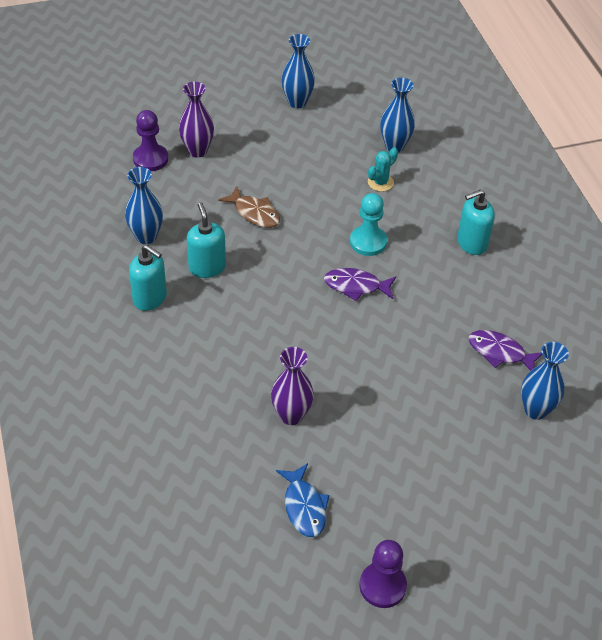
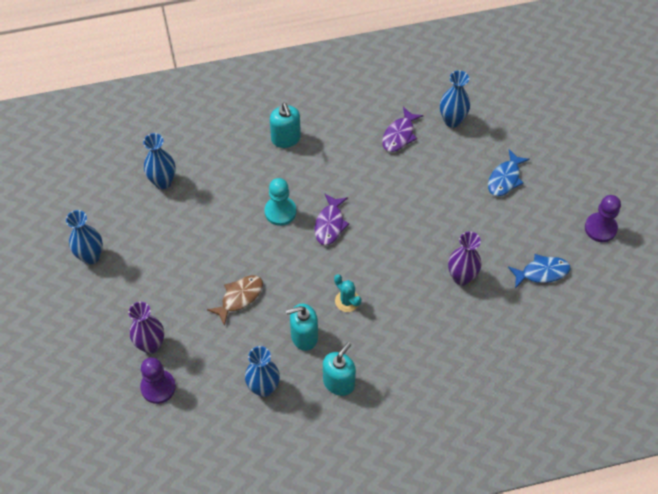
camera: 85 degrees left, 10 degrees up
turquoise cactus [368,147,398,192] -> turquoise cactus moved to [334,274,362,312]
none -> blue fish [488,149,530,196]

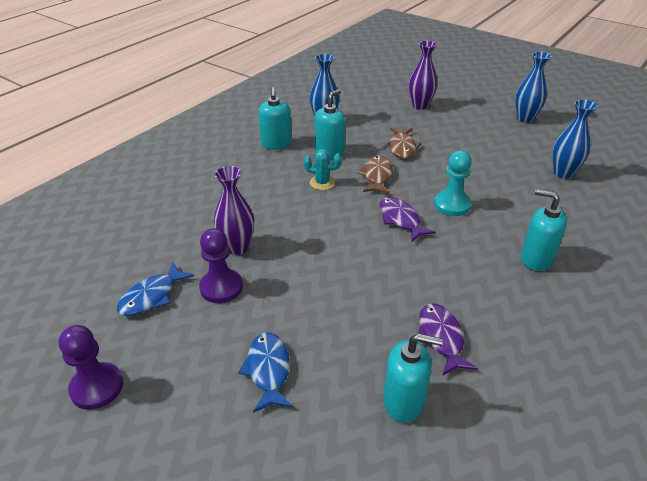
camera: 140 degrees right, 20 degrees down
purple pawn [140,357,176,404] -> purple pawn moved to [199,228,243,303]
blue vase [440,70,470,128] -> turquoise soap dispenser [383,333,443,423]
none -> brown fish [357,156,393,194]

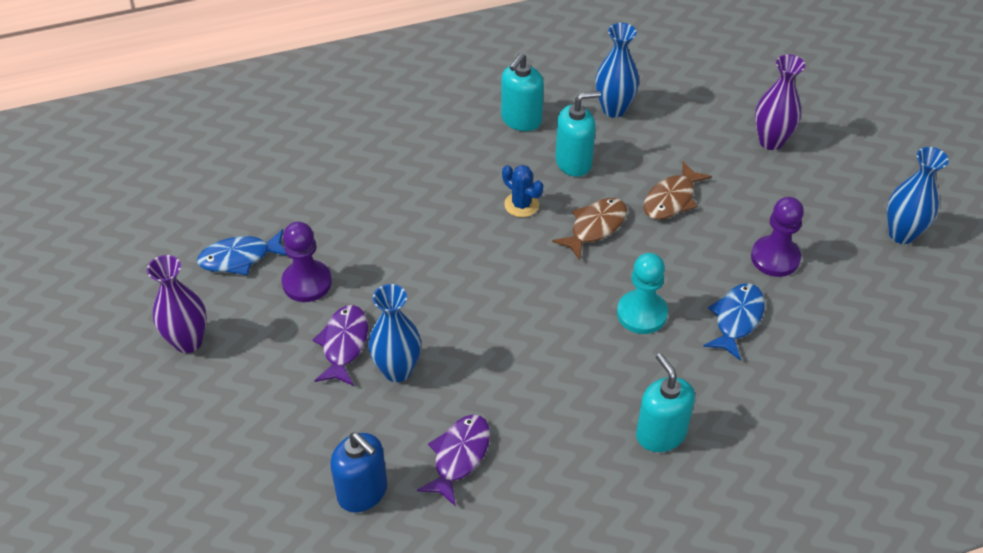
camera: 35 degrees right, 10 degrees up
purple pawn [59,325,123,410] -> purple pawn moved to [751,197,804,277]
purple vase [214,166,254,255] -> purple vase moved to [147,255,207,353]
blue fish [238,332,293,413] -> blue fish moved to [703,283,765,361]
turquoise cactus [303,149,342,190] -> blue cactus [502,165,543,217]
purple fish [380,197,436,242] -> purple fish moved to [313,305,368,386]
turquoise soap dispenser [383,333,443,423] -> blue soap dispenser [330,433,388,513]
blue vase [553,99,598,179] -> blue vase moved to [368,284,421,382]

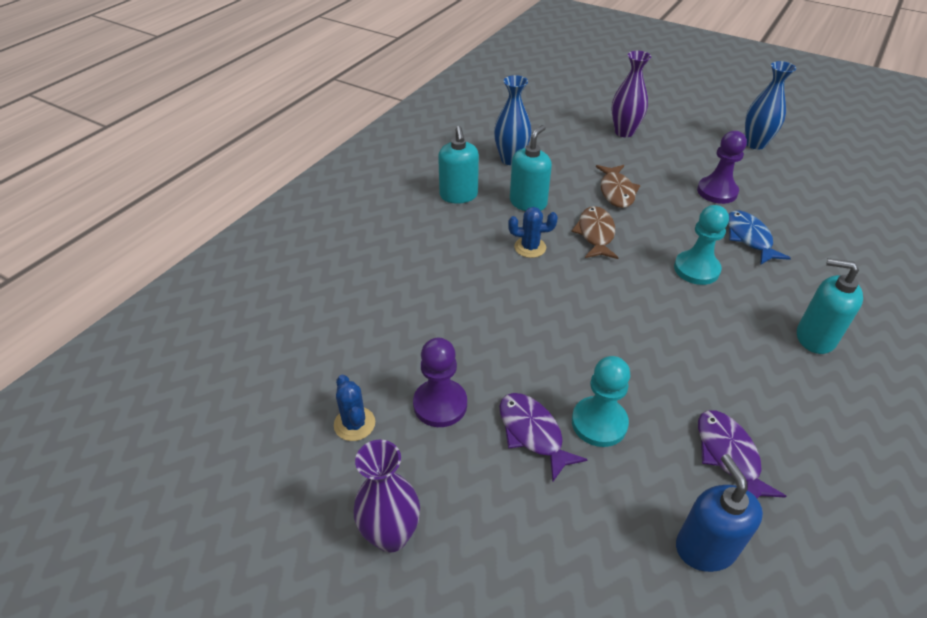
camera: 40 degrees left, 5 degrees down
blue fish [197,229,287,275] -> blue cactus [334,375,375,441]
blue soap dispenser [330,433,388,513] -> blue soap dispenser turned 105 degrees counterclockwise [676,454,763,572]
blue vase [368,284,421,382] -> turquoise pawn [572,356,630,447]

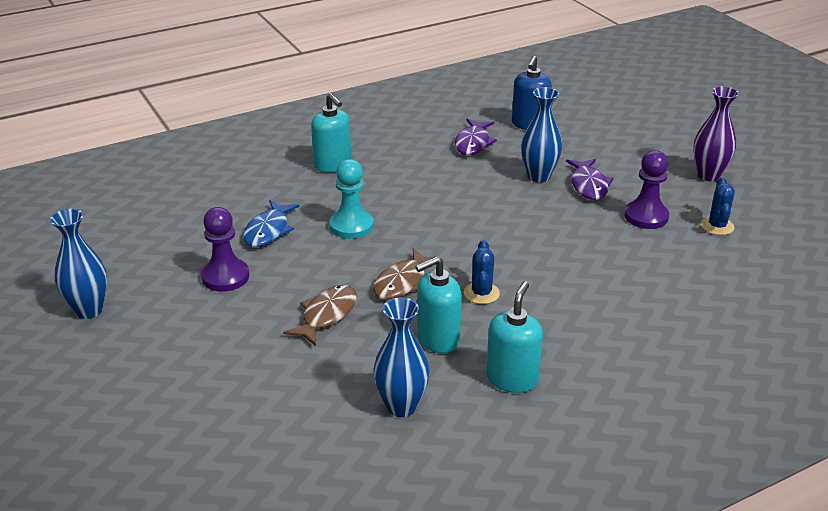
camera: 150 degrees left, 10 degrees down
blue cactus [508,207,558,258] -> blue cactus turned 60 degrees clockwise [464,240,500,304]
turquoise pawn [572,356,630,447] -> blue vase [521,87,562,182]
purple vase [611,51,651,137] -> none

